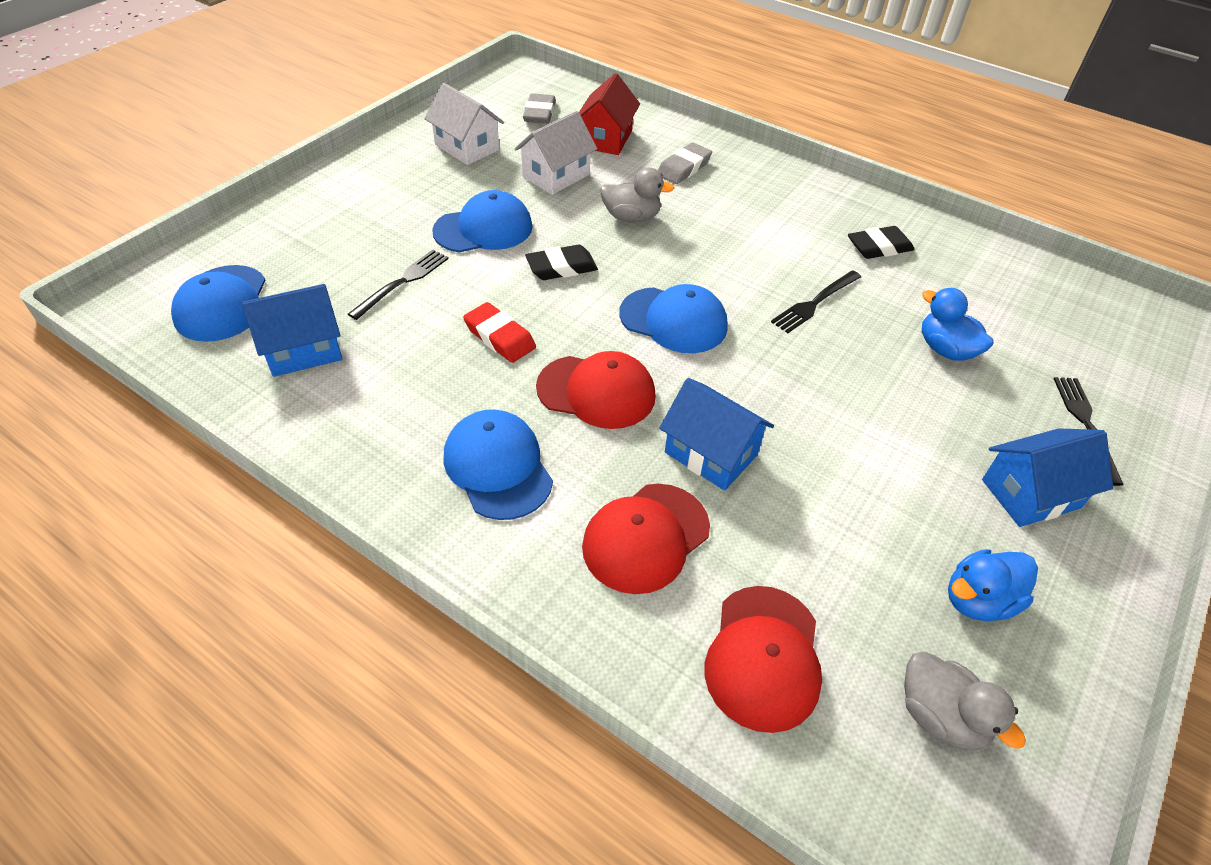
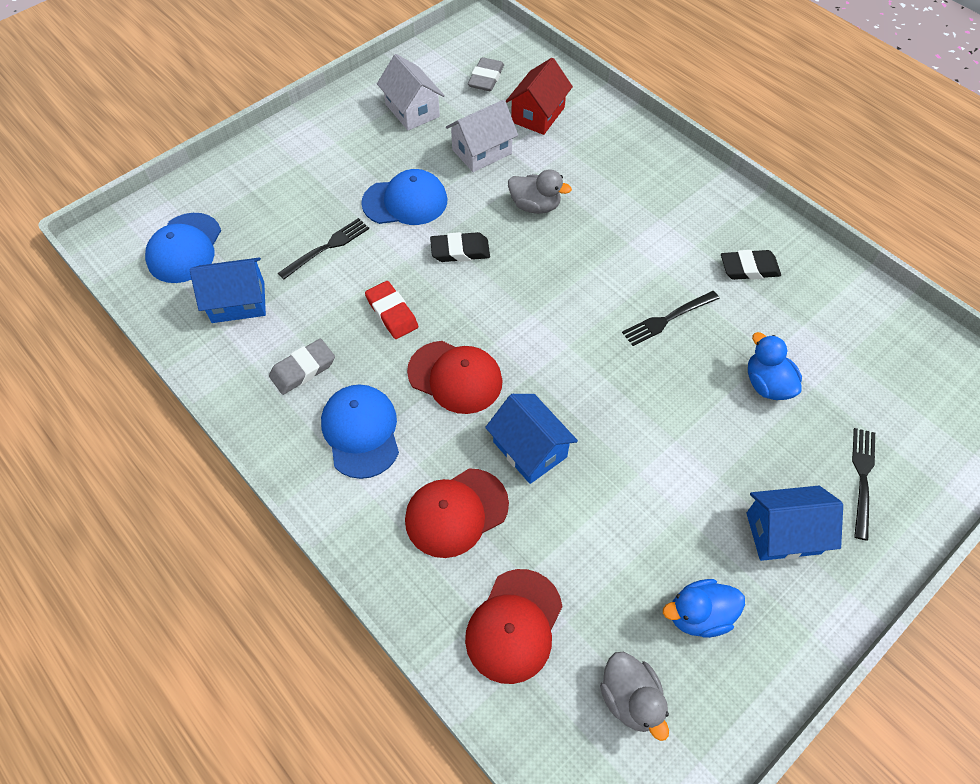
camera: 15 degrees right, 10 degrees up
blue cap [619,284,728,353] -> none
grey eraser [658,142,712,184] -> grey eraser moved to [269,339,335,395]

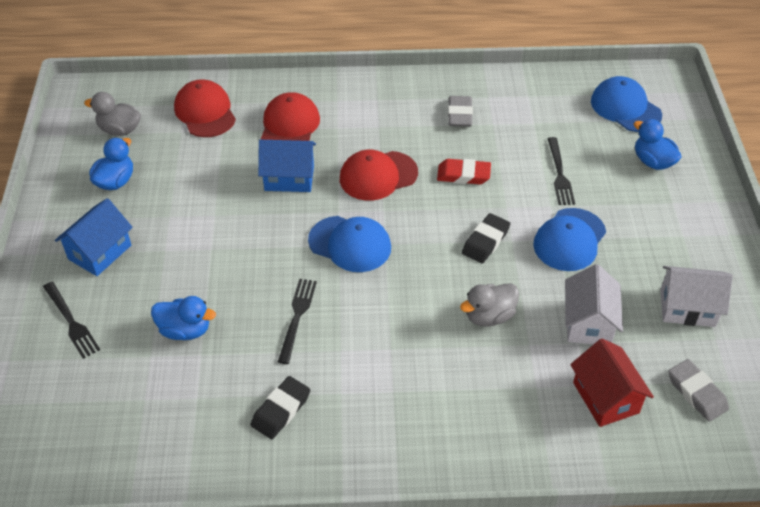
camera: 130 degrees right, 10 degrees down
blue house [190,258,266,323] -> none
blue cap [321,384,399,479] -> blue cap moved to [308,216,391,272]
none -> blue duck [634,119,681,170]

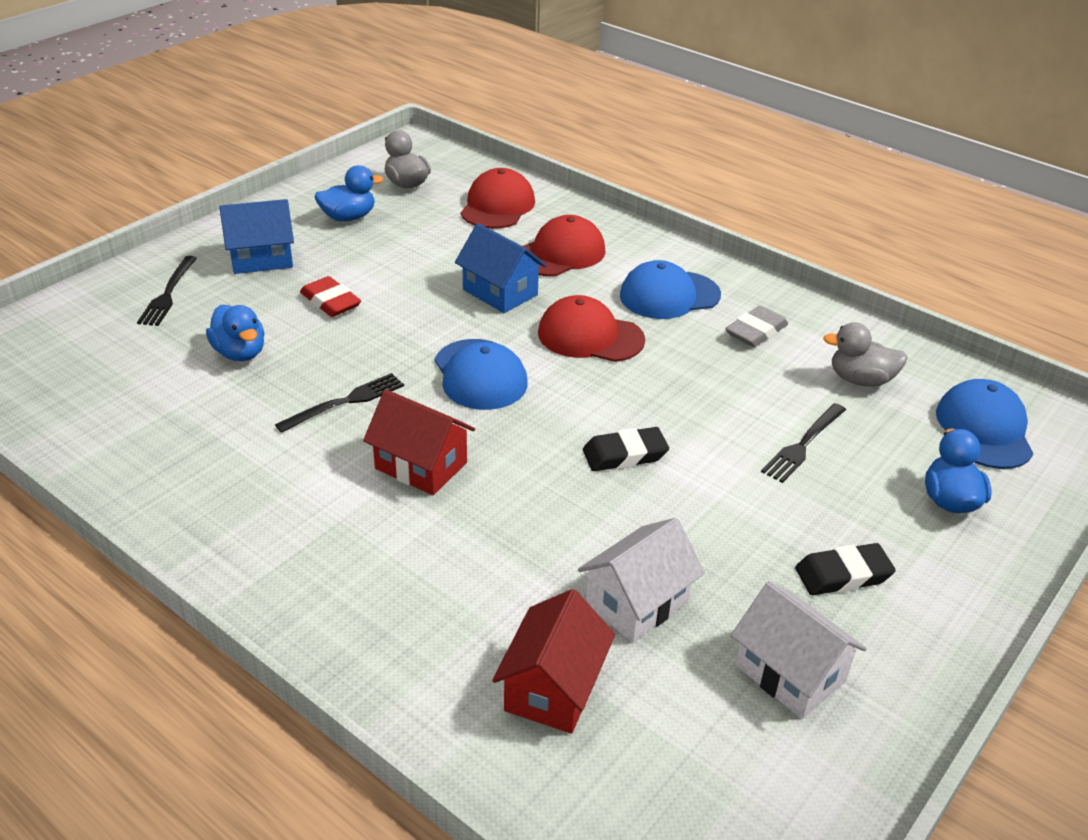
camera: 40 degrees right, 10 degrees down
black eraser [251,376,310,439] -> black eraser moved to [795,543,896,595]
red eraser [437,159,491,184] -> red eraser moved to [300,276,361,317]
grey duck [460,283,519,327] -> grey duck moved to [823,322,908,387]
blue cap [533,208,606,271] -> blue cap moved to [620,260,721,319]
grey eraser [668,359,729,422] -> none
none -> red house [363,389,475,495]

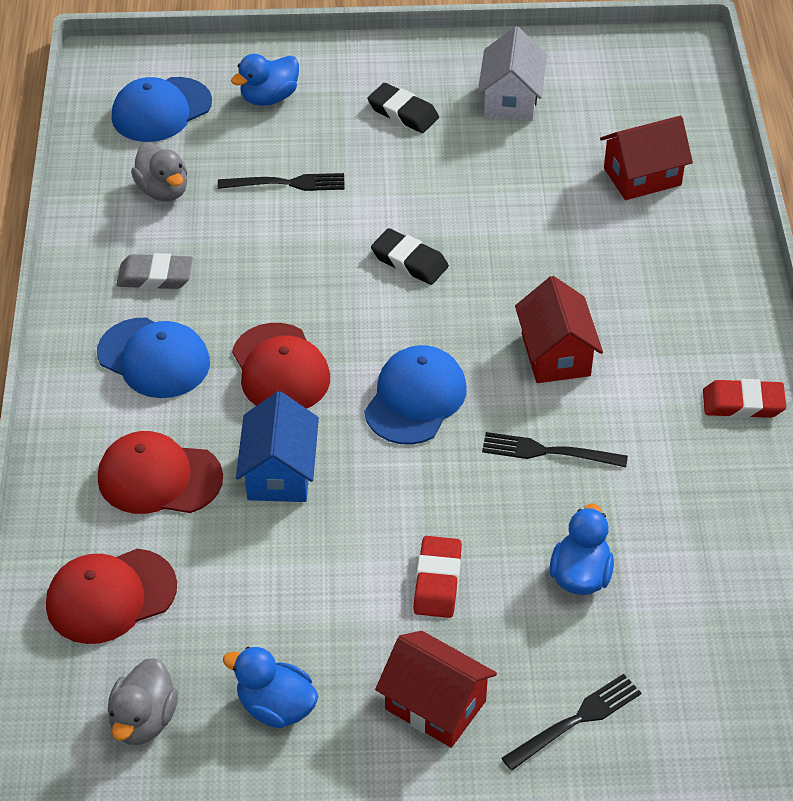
camera: 130 degrees left, 10 degrees up
blue house [219,199,294,274] -> red house [375,631,497,748]
white house [578,518,705,643] -> none
none -> red eraser [703,379,786,418]

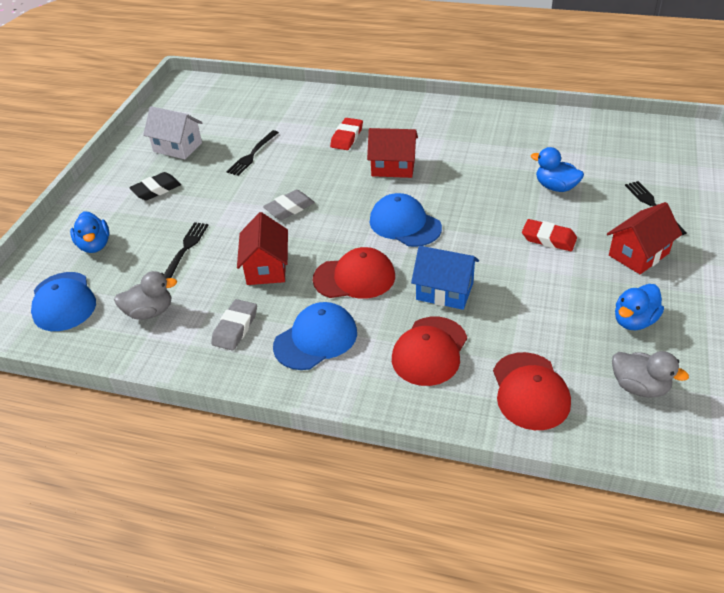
camera: 70 degrees left, 5 degrees down
black eraser [371,228,449,285] -> grey eraser [263,190,315,220]
black fork [482,432,628,467] -> black fork moved to [226,130,279,176]
red house [600,116,693,200] -> red house moved to [237,212,288,285]
red eraser [703,379,786,418] -> red eraser moved to [330,118,363,150]

